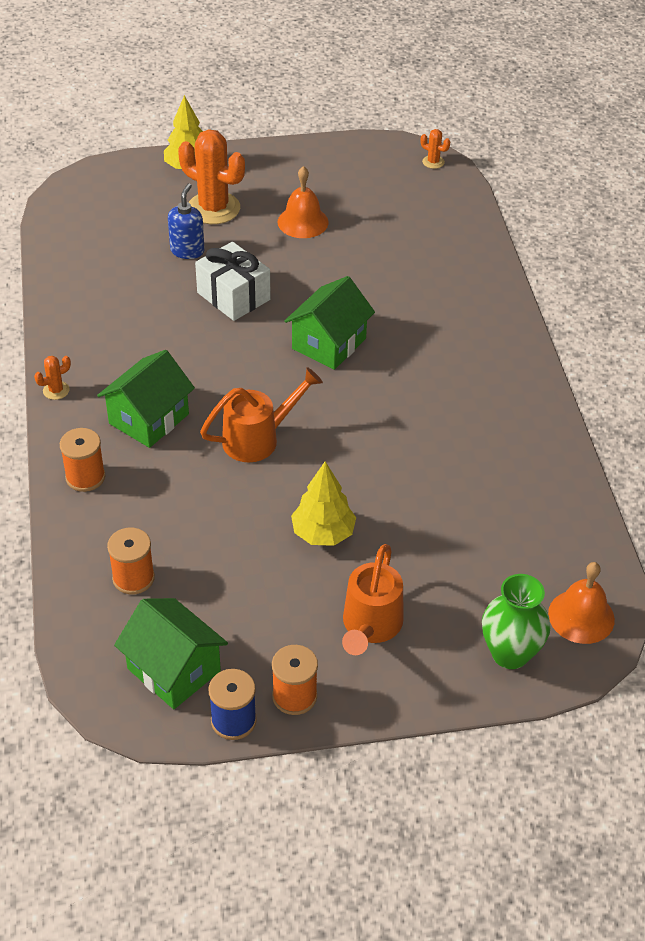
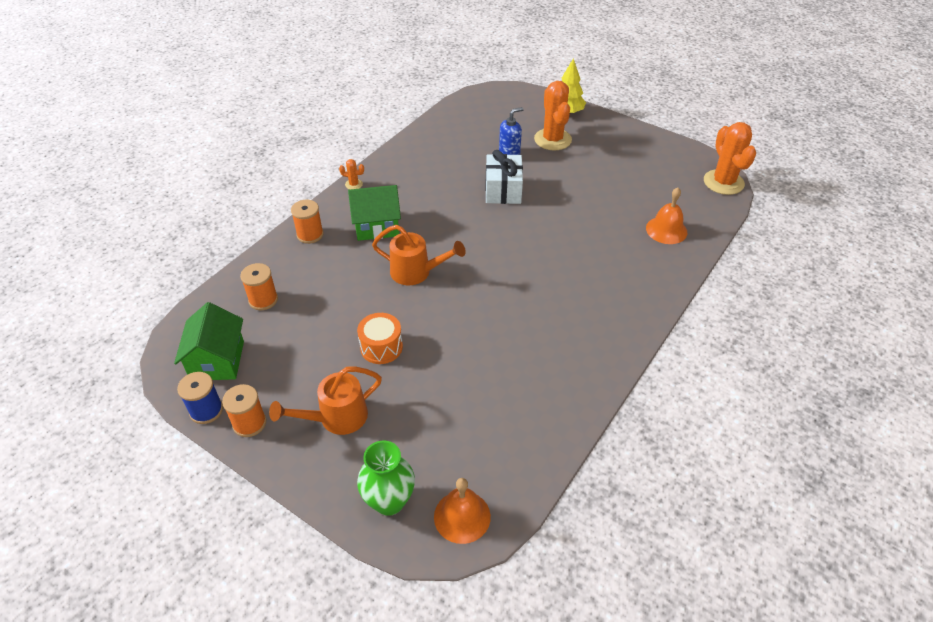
camera: 45 degrees right, 0 degrees up
orange bell [277,166,329,238] -> orange bell moved to [646,188,687,244]
green house [284,276,375,370] -> none
yellow tree [291,461,356,546] -> orange drum [357,313,403,364]
orange cactus [421,129,450,169] -> orange cactus [704,122,756,195], size x2.29

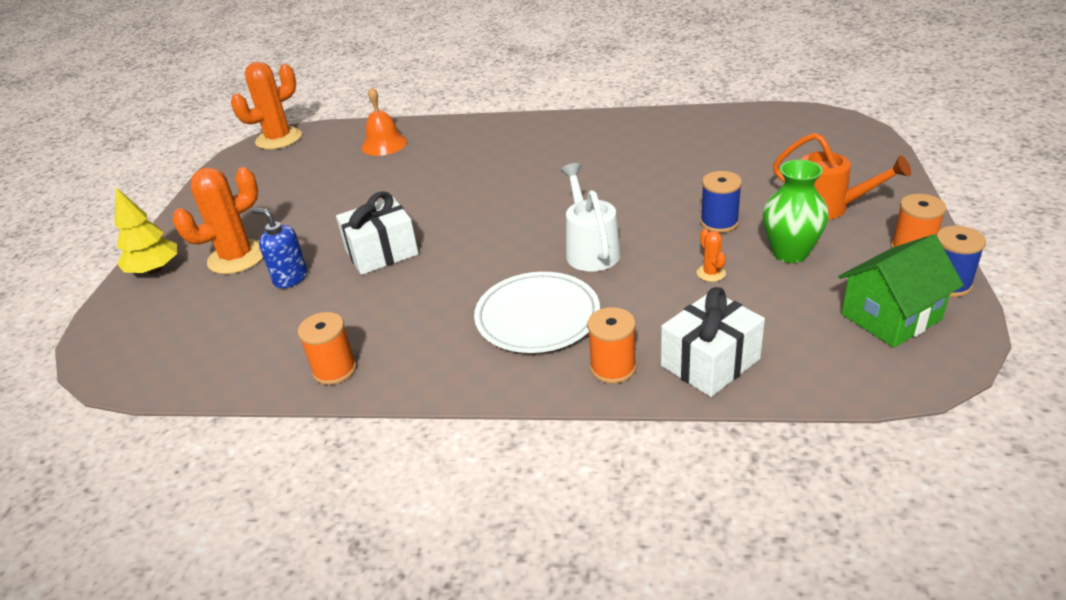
camera: 115 degrees left, 10 degrees down
orange spool [240,263,278,310] -> orange spool moved to [298,312,357,385]
orange cactus [339,159,364,189] -> orange cactus moved to [697,229,726,282]
green house [348,185,401,241] -> white plate [474,272,600,353]
orange drum [357,313,403,364] -> blue spool [700,171,742,233]
green vase [357,440,415,516] -> green vase moved to [763,160,829,263]
orange watering can [372,225,466,285] -> white watering can [560,163,621,272]
orange bell [434,478,491,544] -> none
none -> white gift [661,287,765,397]

